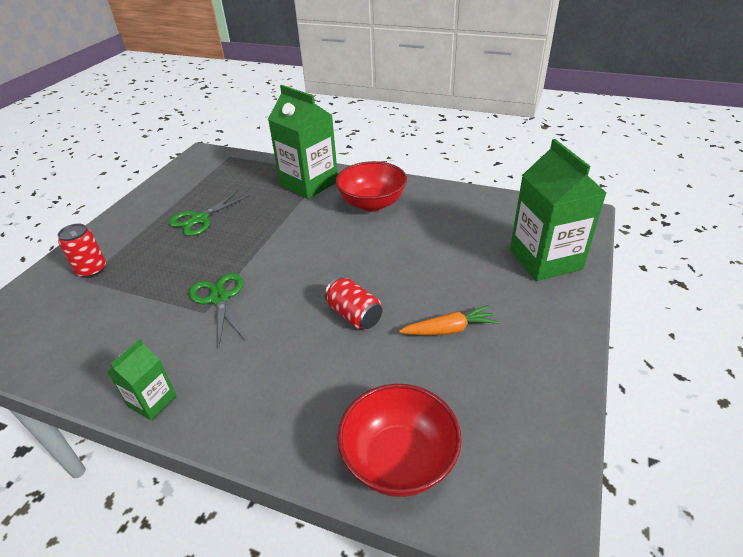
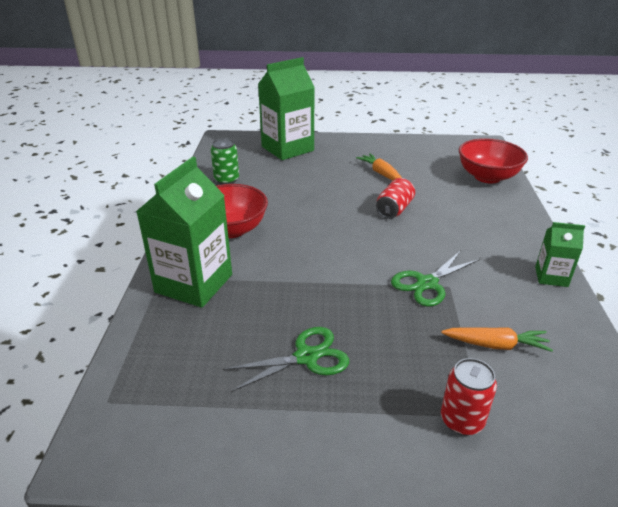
camera: 110 degrees left, 5 degrees down
green scissors [169,191,249,236] -> green scissors turned 45 degrees counterclockwise [223,327,349,392]
none -> green can [211,138,239,184]
none -> orange carrot [441,327,553,352]

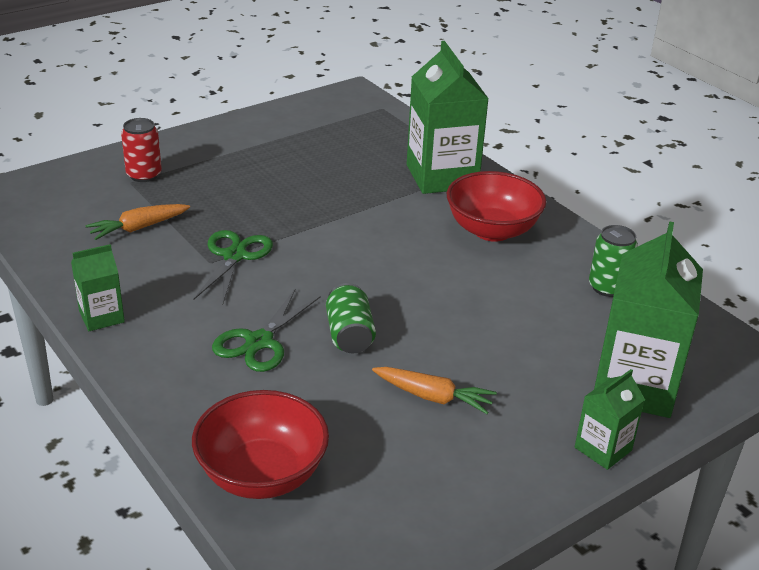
camera: 140 degrees right, 0 degrees up
green scissors [223,327,349,392] -> green scissors moved to [212,288,321,372]
red can [376,178,415,219] -> green can [326,283,376,353]
none -> green carton [575,369,645,470]

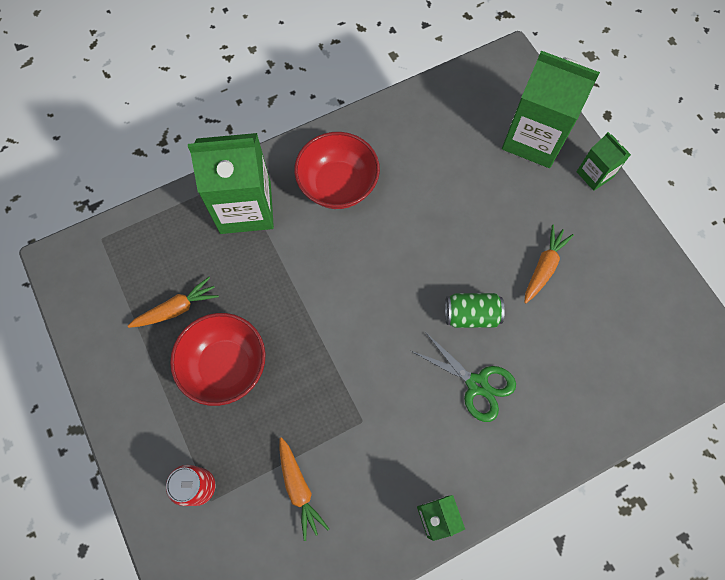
camera: 80 degrees left, 35 degrees up
red bowl [192,390,329,499] -> red bowl moved to [170,313,265,406]
green scissors [194,230,273,305] -> none
green can [589,225,638,297] -> none
none -> orange carrot [128,277,219,328]

